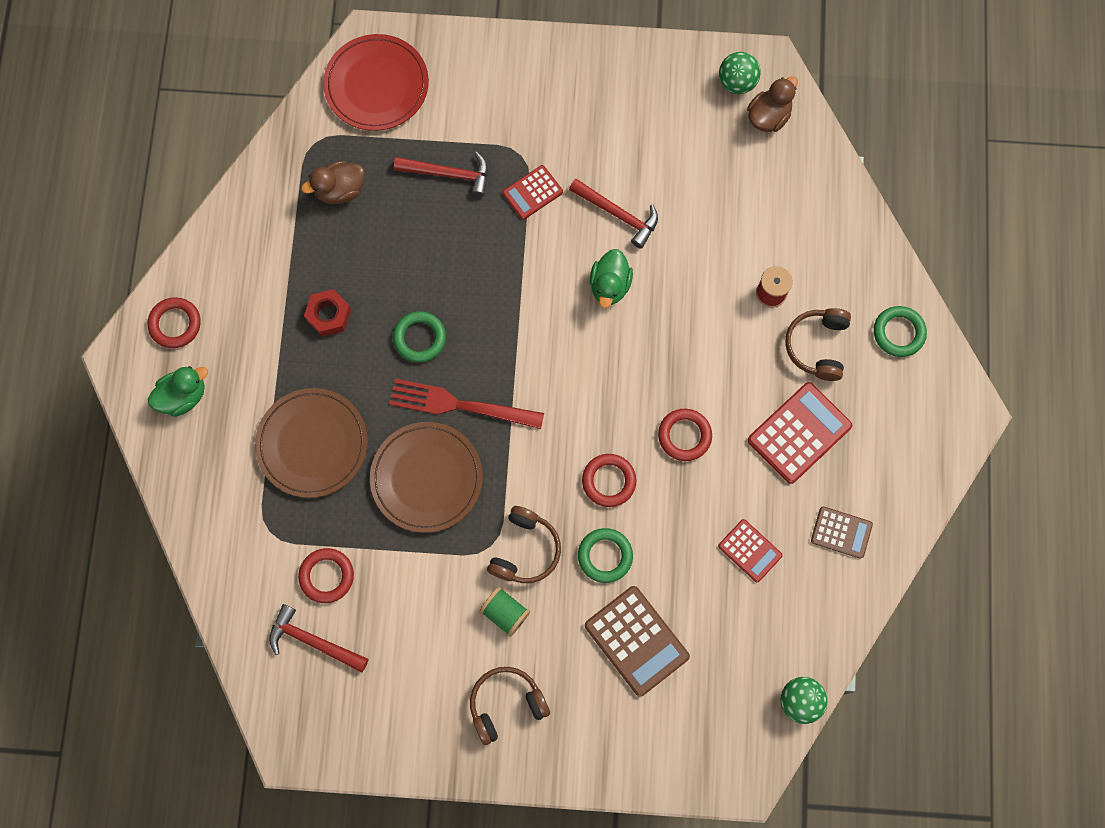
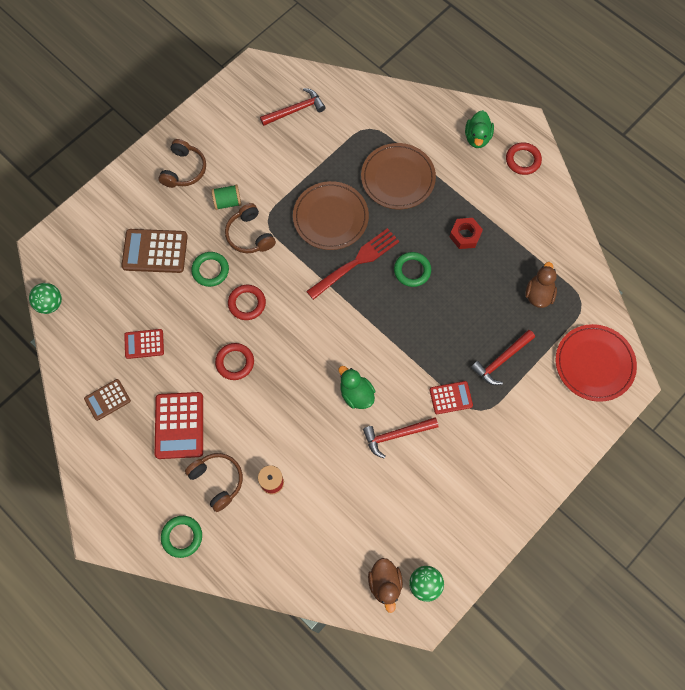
camera: 130 degrees right, 5 degrees down
red ring [298,548,354,603] -> none
red calculator [503,165,563,220] -> red calculator turned 75 degrees clockwise [429,381,473,414]

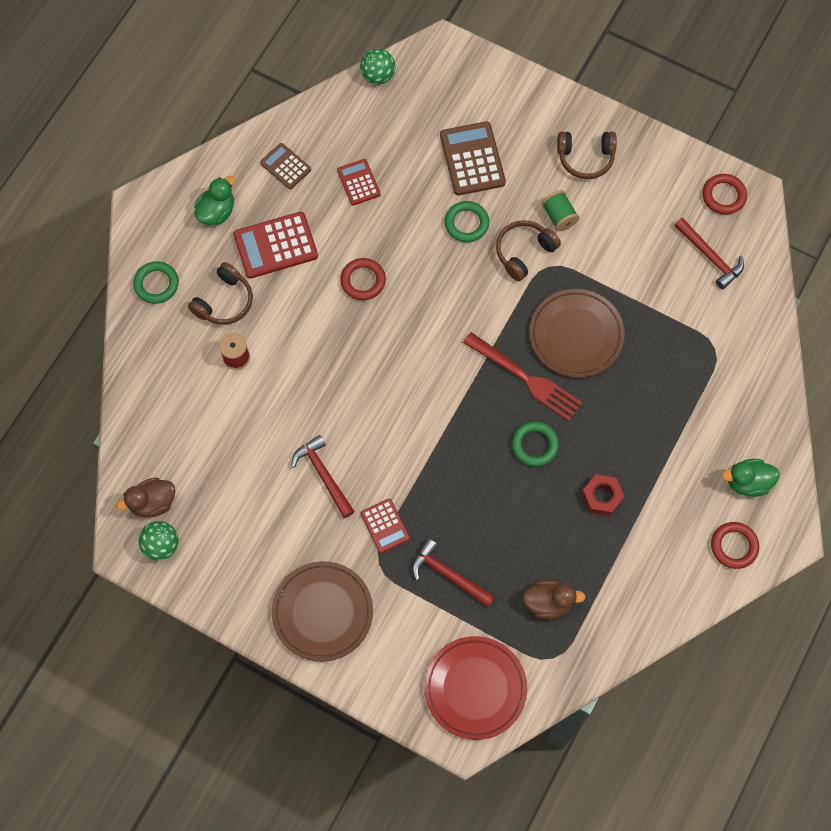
camera: 75 degrees right, 0 degrees up
red ring [228,285,266,320] -> red ring moved to [702,174,747,215]
green duck [339,366,375,409] -> green duck moved to [194,176,235,225]
brown plate [361,143,436,209] -> brown plate moved to [272,561,373,662]

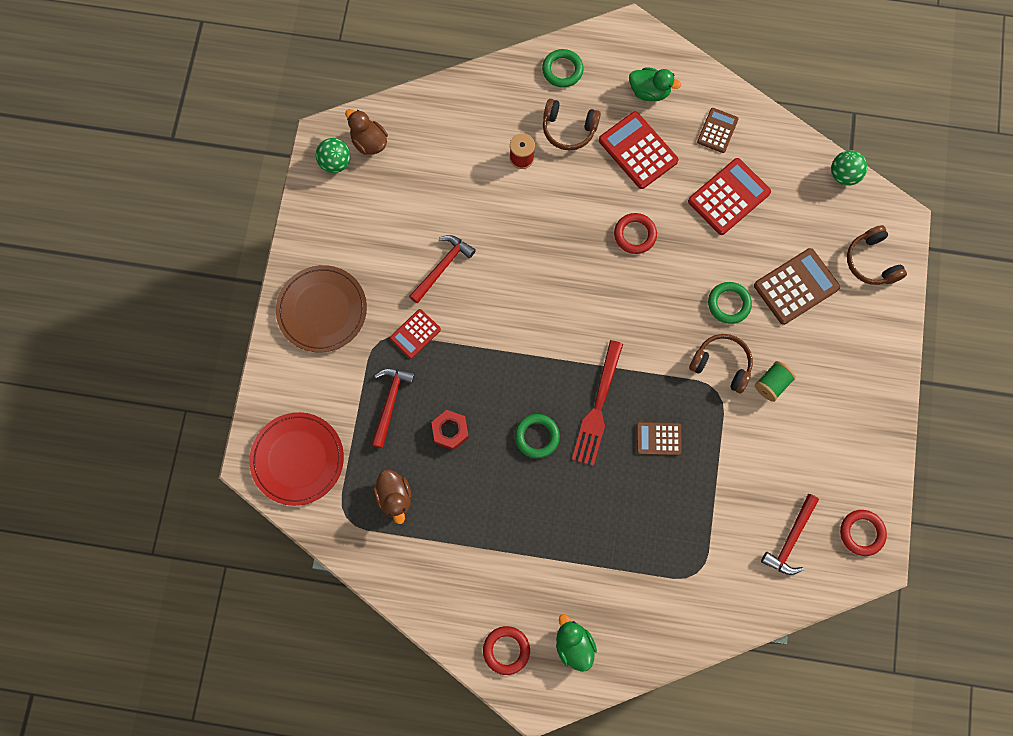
camera: 70 degrees right, 5 degrees up
red calculator [337,159,381,205] -> red calculator [688,158,771,235], size x1.67
brown plate [529,289,625,378] -> brown calculator [636,422,682,455]
brown headphones [557,131,617,179] -> brown headphones moved to [847,225,907,285]
red nut [582,474,624,516] -> red nut moved to [431,410,469,450]

